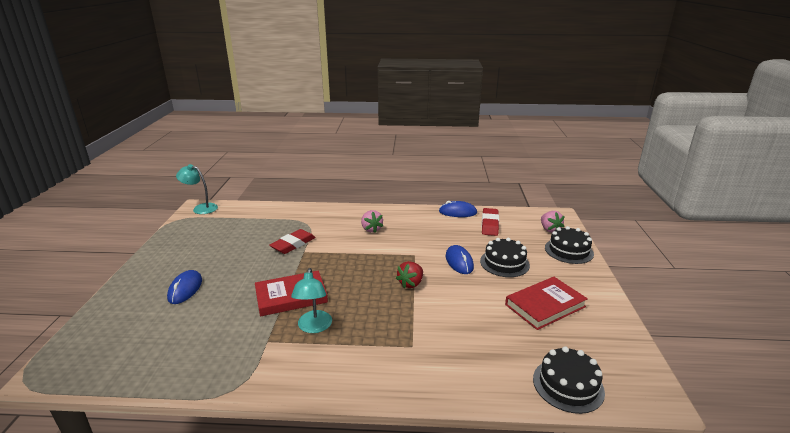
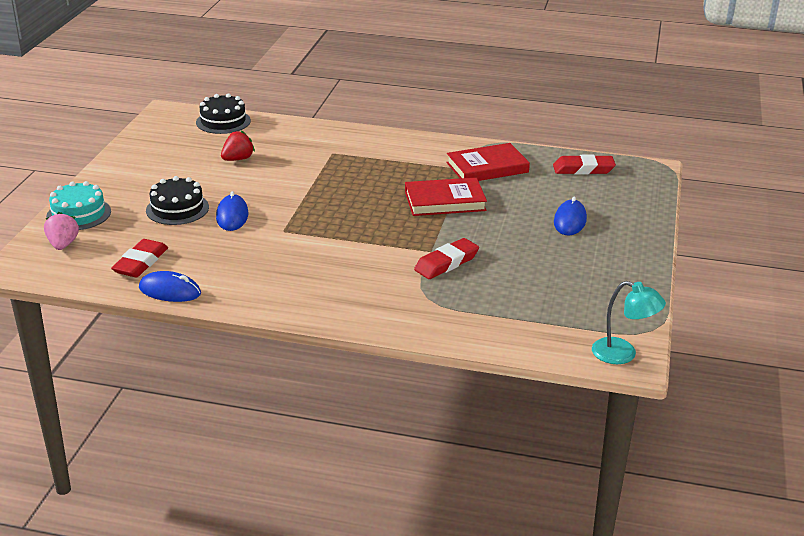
camera: 170 degrees left, 5 degrees up
turquoise lamp [291,268,332,333] -> none
pink strawberry [361,210,383,233] -> none
red strawberry [396,261,423,288] -> red strawberry moved to [221,130,255,161]
red book [505,277,588,330] -> red book moved to [446,143,530,181]
black cake [545,226,594,264] -> turquoise cake [46,181,111,230]
none -> red eraser [553,155,616,175]

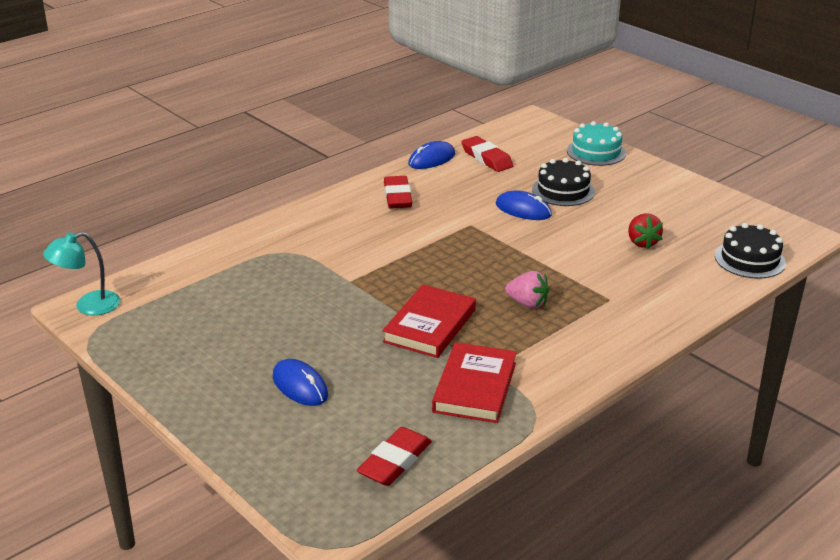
camera: 125 degrees right, 0 degrees up
pink strawberry [44,212,79,250] -> pink strawberry moved to [505,271,549,309]
red eraser [414,238,479,279] -> red eraser moved to [384,176,412,208]

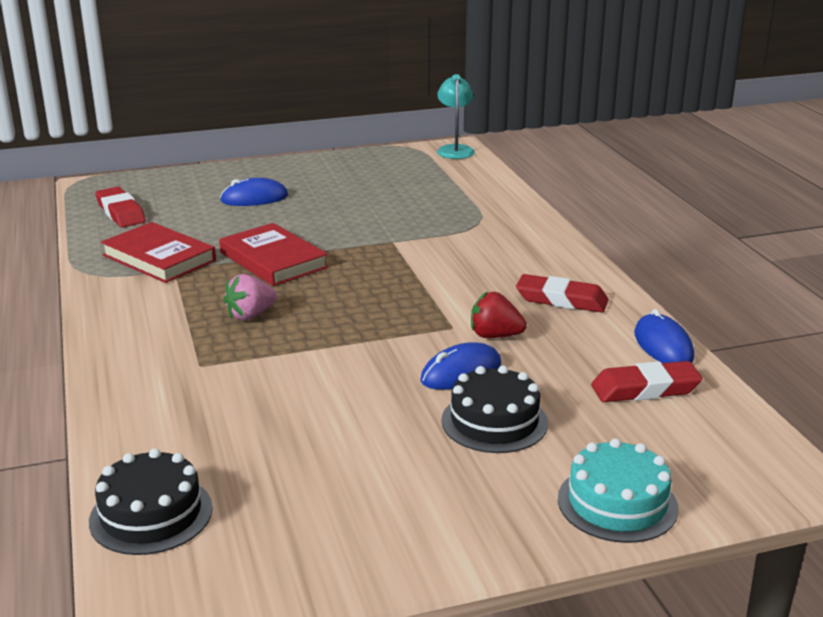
camera: 115 degrees right, 5 degrees down
red strawberry [628,213,663,249] -> red strawberry moved to [471,292,527,338]

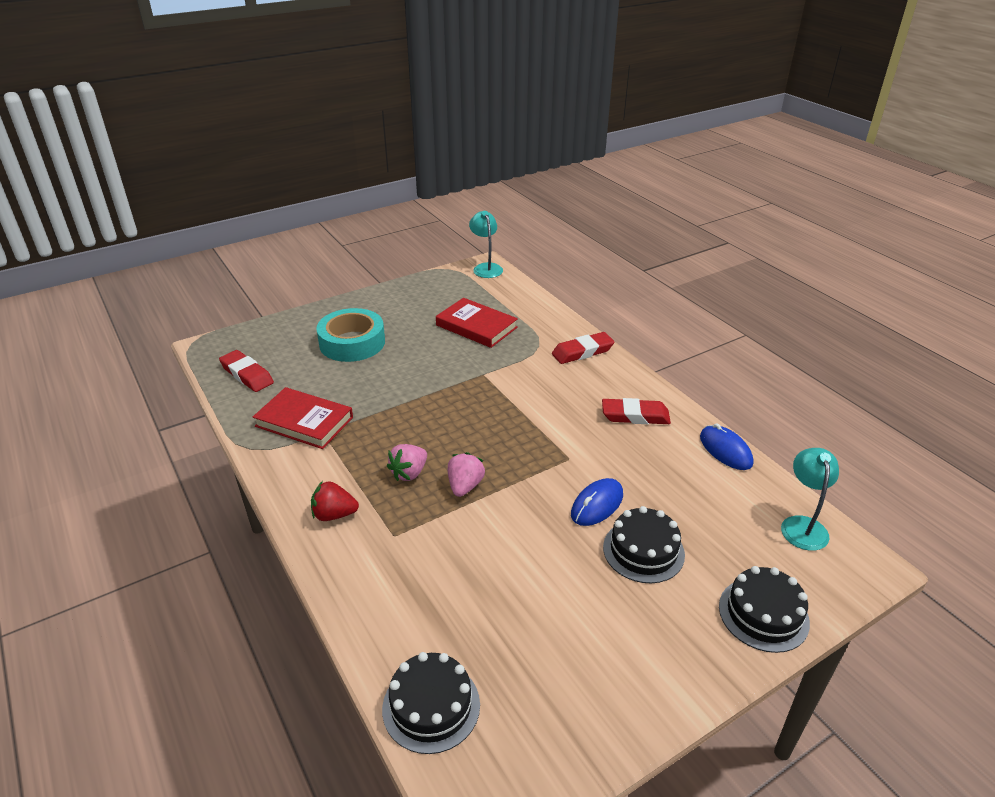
camera: 15 degrees left, 10 degrees up
red book [219,223,328,286] -> red book moved to [436,298,518,348]
blue mouse [220,178,288,206] -> turquoise tape [316,308,385,362]
red strawberry [471,292,527,338] -> red strawberry moved to [311,481,359,521]
turquoise cake [558,438,679,543] -> black cake [719,566,810,653]
red eraser [591,361,703,402] -> red eraser moved to [552,332,614,364]
none -> pink strawberry [448,452,485,497]
none -> turquoise lamp [781,448,839,551]

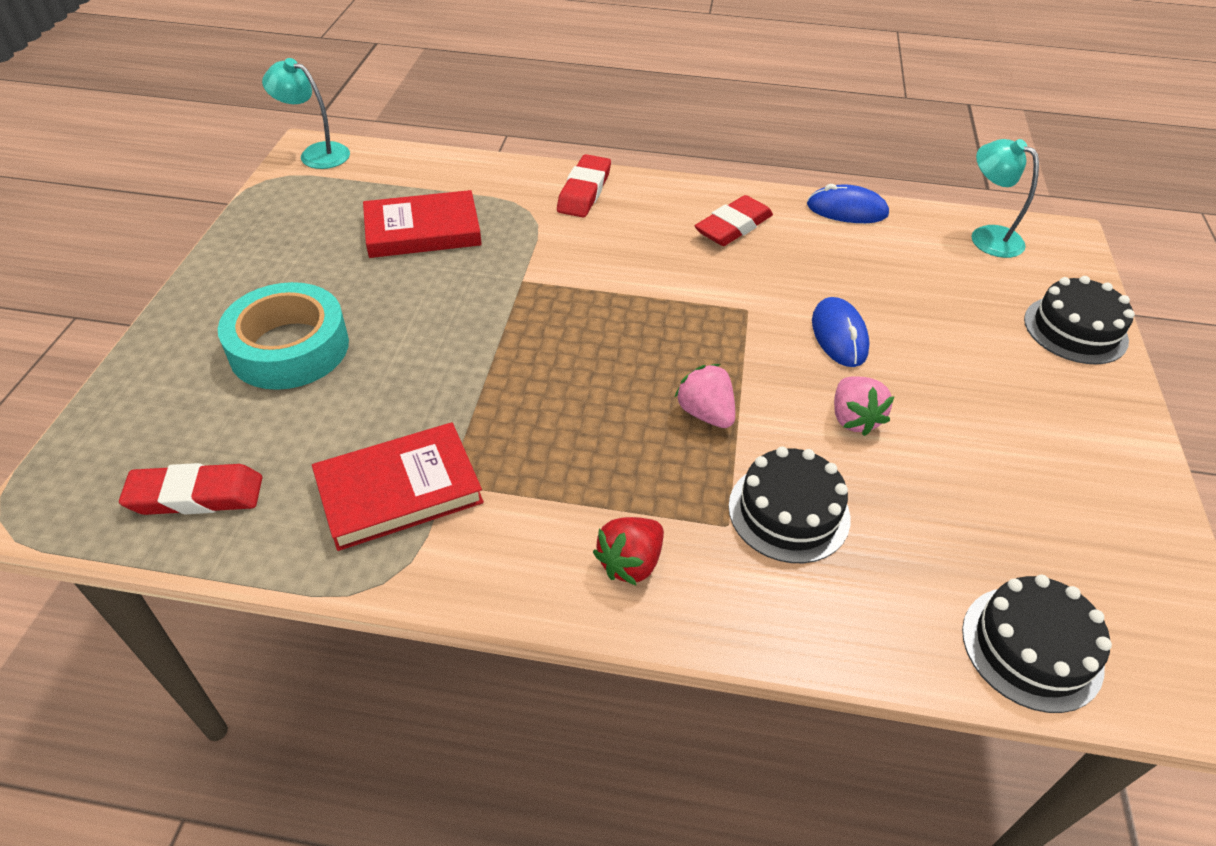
camera: 50 degrees left, 10 degrees up
pink strawberry [387,444,427,481] -> pink strawberry moved to [834,376,895,436]
black cake [603,506,685,583] -> black cake moved to [728,446,851,563]

